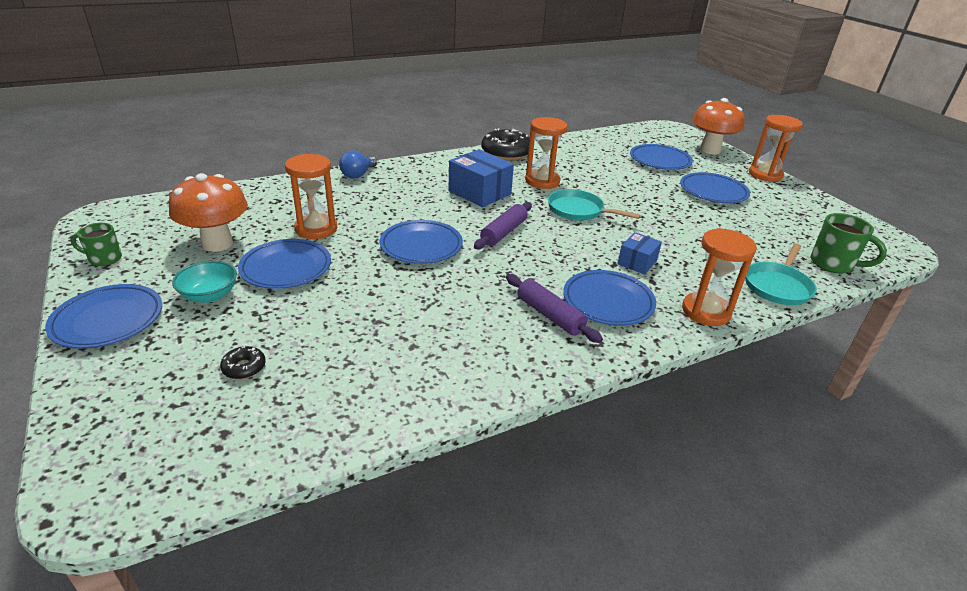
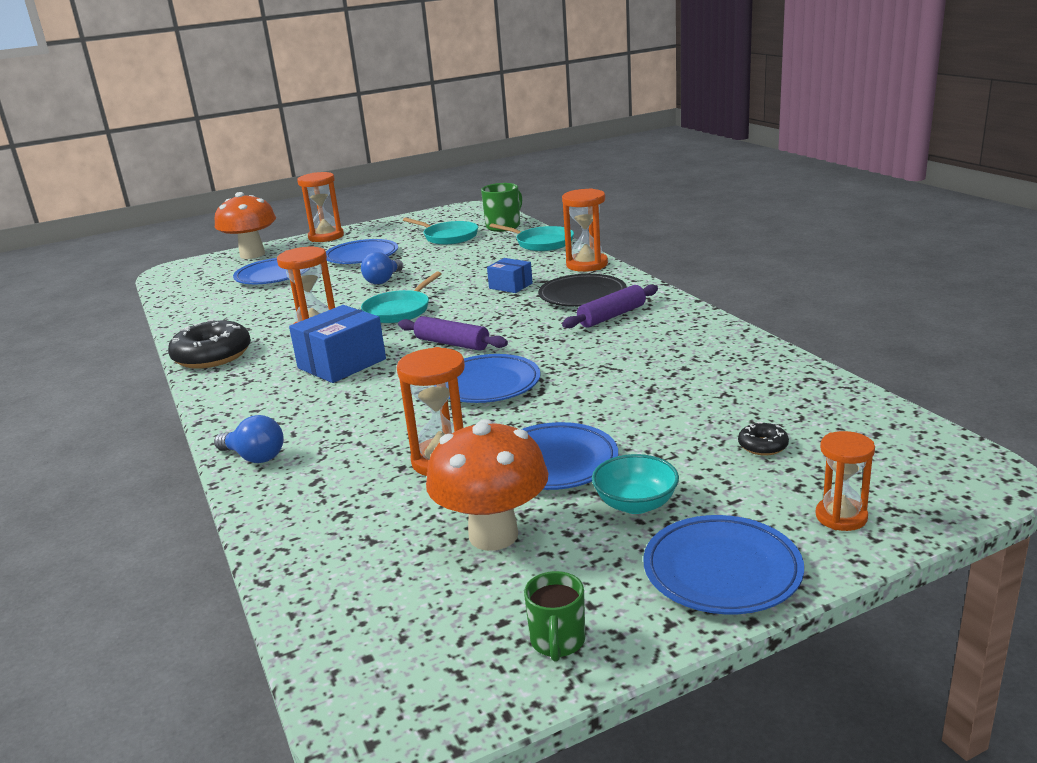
camera: 85 degrees left, 10 degrees down
blue plate [563,270,656,326] -> black plate [538,274,627,307]
none -> blue light bulb [361,252,403,284]
none -> turquoise pan [403,218,478,245]
none -> orange hourglass [815,431,875,531]

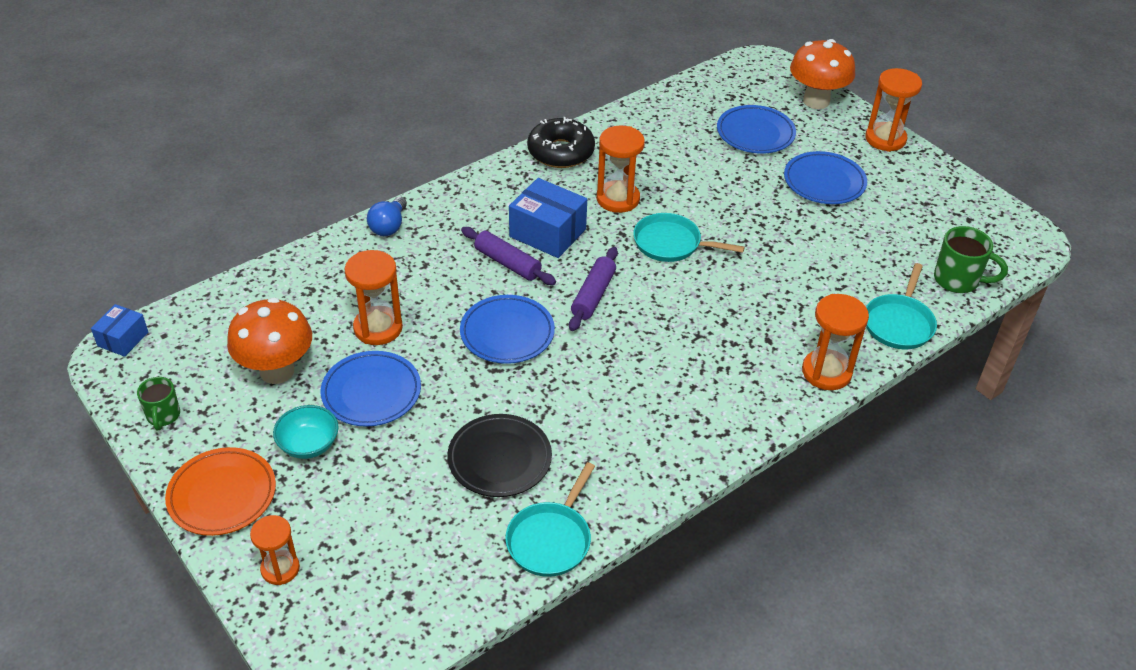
camera: 75 degrees right, 20 degrees up
blue light bulb [361,252,403,284] -> none
turquoise pan [403,218,478,245] -> turquoise pan moved to [505,462,595,577]
blue box [487,258,533,293] -> blue box moved to [91,304,148,357]
green mug [524,571,585,661] -> green mug turned 90 degrees counterclockwise [137,377,180,430]
black plate [538,274,627,307] -> black plate moved to [447,414,552,497]
purple rolling pin [562,285,658,328] -> purple rolling pin moved to [461,227,556,285]
blue plate [643,515,804,614] -> orange plate [165,447,276,536]
black donut [738,421,789,455] -> none

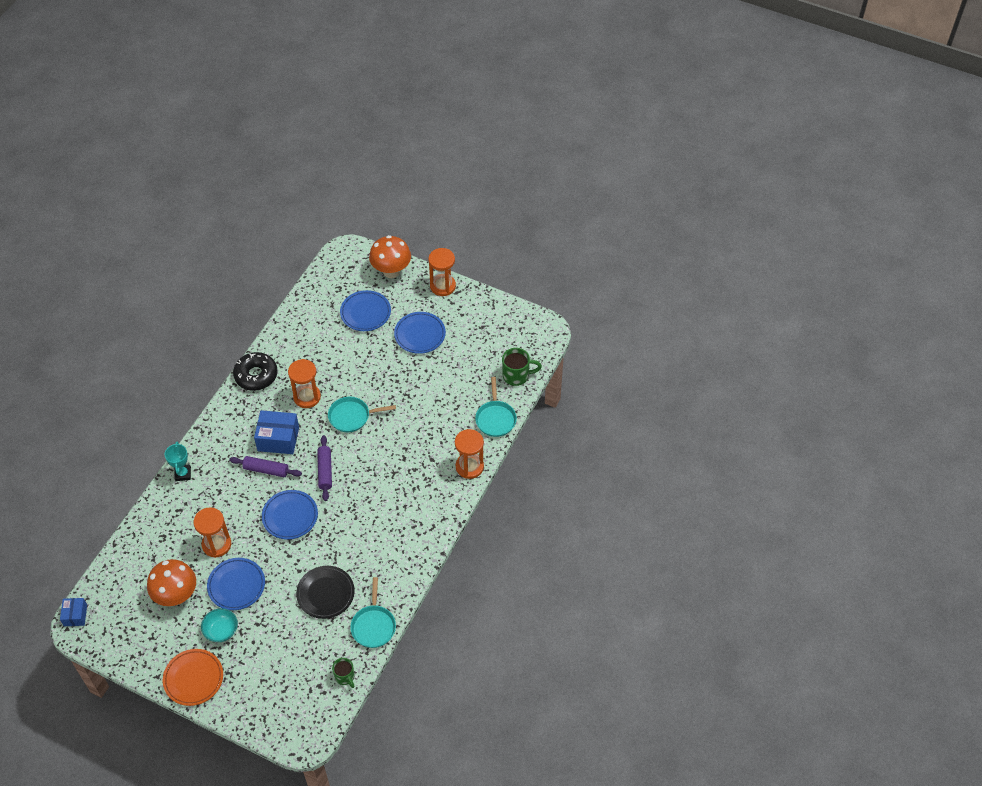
camera: 25 degrees left, 10 degrees up
green mug [137,377,180,430] -> green mug moved to [332,658,355,688]
orange hourglass [250,515,300,585] -> none
blue light bulb [367,197,407,236] -> turquoise trophy [165,442,191,481]

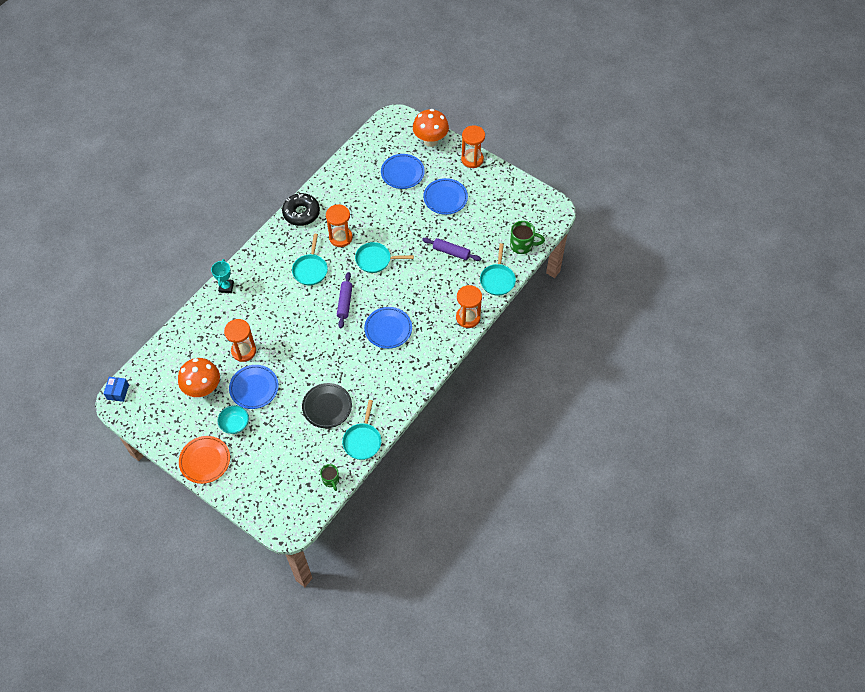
camera: 10 degrees right, 5 degrees up
purple rolling pin [229,456,302,477] -> purple rolling pin moved to [422,238,481,261]
blue box [254,410,299,454] -> turquoise pan [292,234,328,285]
blue plate [262,490,318,540] -> blue plate moved to [364,307,412,349]

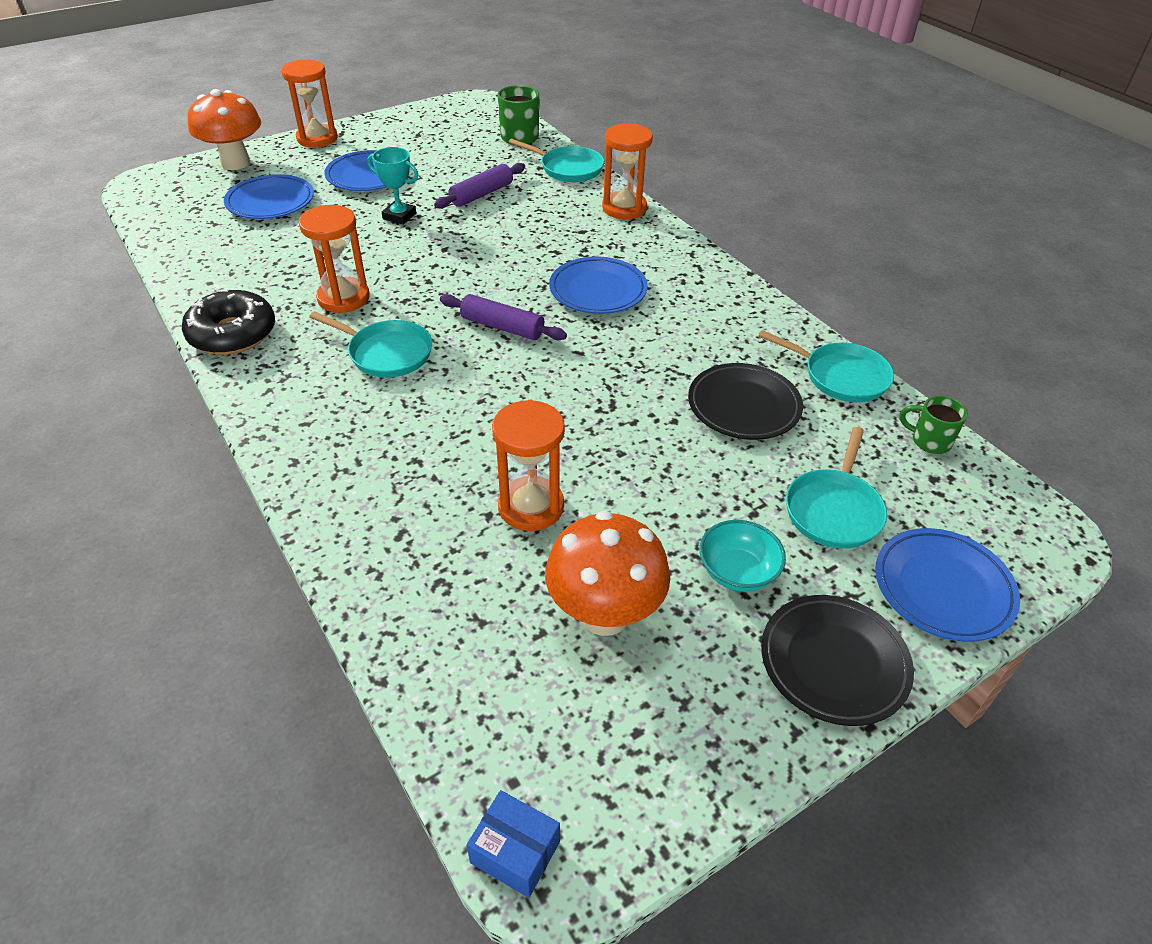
camera: 70 degrees left, 15 degrees down
orange plate [179,436,230,484] -> black plate [761,595,914,726]
turquoise trophy [211,259,234,293] -> turquoise trophy moved to [367,147,419,225]
blue plate [229,365,279,409] -> blue plate moved to [875,528,1020,642]
green mug [320,464,339,491] -> green mug turned 150 degrees counterclockwise [899,396,968,454]
turquoise pan [355,242,414,273] -> turquoise pan moved to [786,427,887,549]

